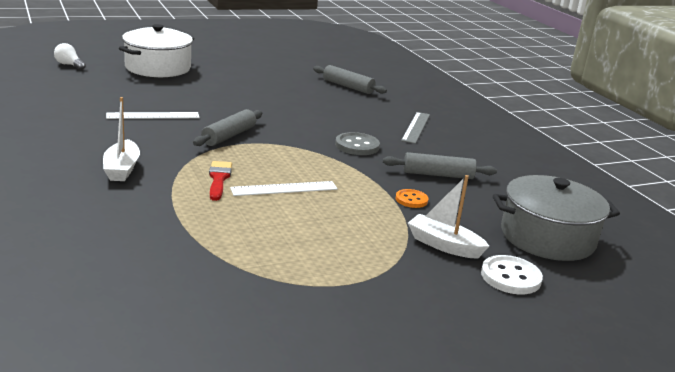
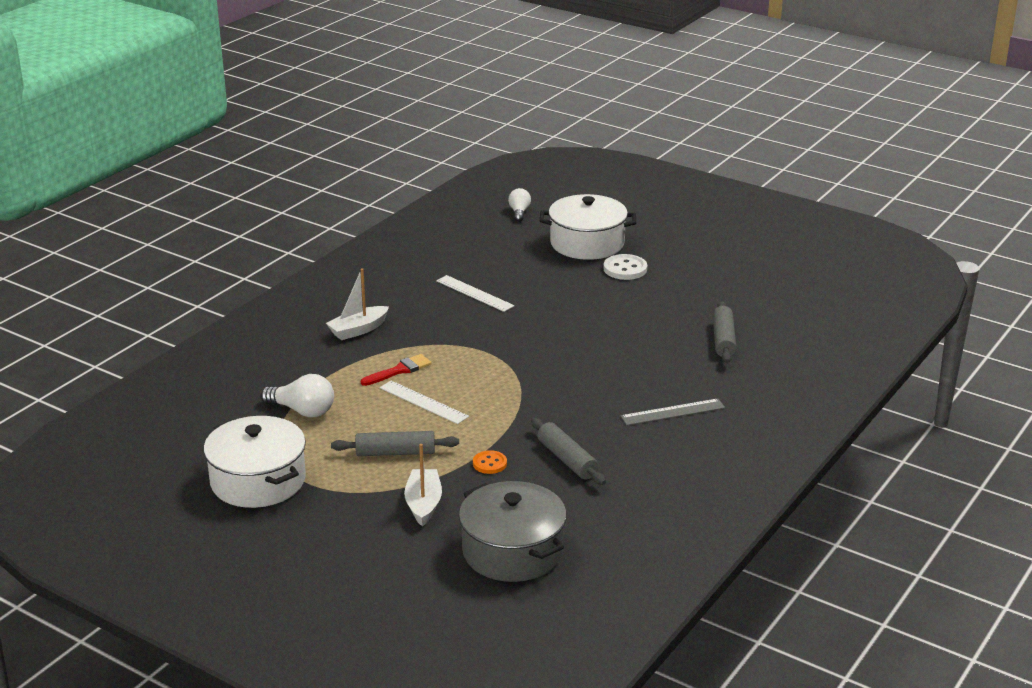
camera: 60 degrees right, 5 degrees up
grey rolling pin [193,109,262,146] -> grey rolling pin moved to [331,431,459,456]
grey button [335,132,380,155] -> none
white button [481,255,543,294] -> white button moved to [603,254,647,280]
none -> white pot [204,416,306,508]
none -> white light bulb [261,374,334,417]

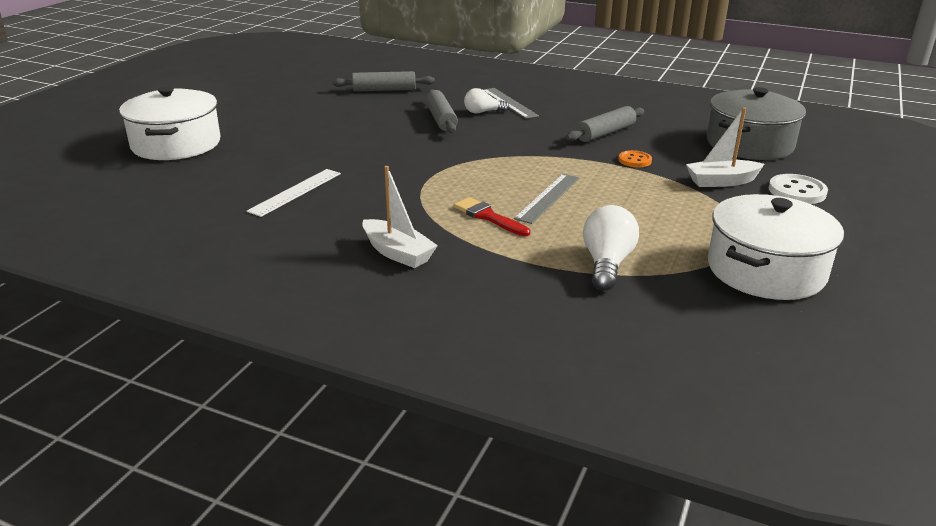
camera: 100 degrees left, 0 degrees up
grey rolling pin [331,431,459,456] -> grey rolling pin moved to [425,89,458,133]
white ruler [380,381,469,424] -> grey ruler [514,174,579,224]
white light bulb [508,188,531,222] -> white light bulb moved to [464,88,509,113]
white button [603,254,647,280] -> white button moved to [768,174,828,204]

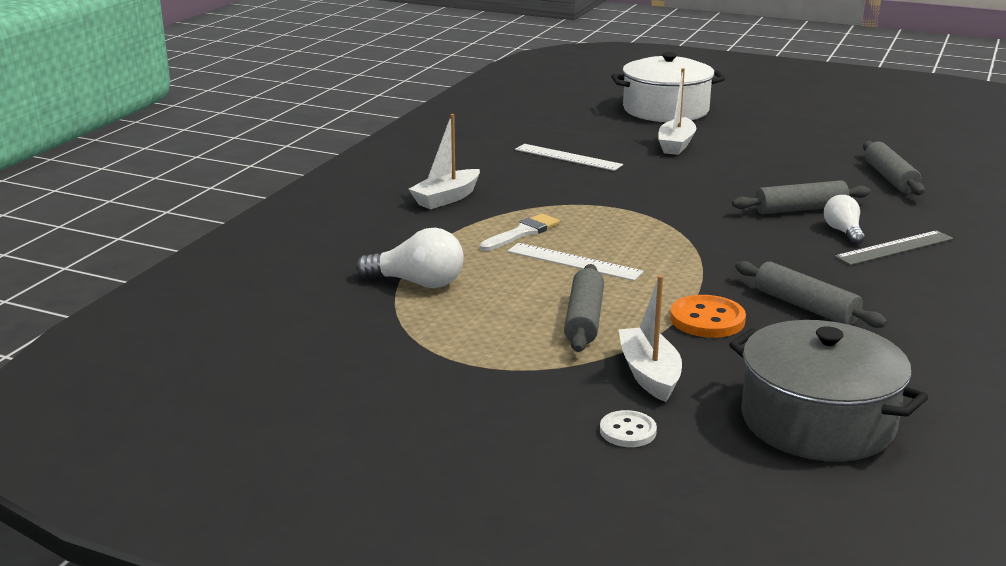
camera: 90 degrees right, 5 degrees down
red brush [454,197,530,236] -> white brush [480,214,560,251]
grey ruler [514,174,579,224] -> white ruler [508,243,644,281]
orange button [619,150,652,167] -> orange button [670,295,746,338], size x1.56
white pot [708,194,844,300] -> none
white button [768,174,828,204] -> white button [600,410,657,447], size x0.64
none -> grey rolling pin [564,264,604,352]
none -> white boat [658,68,696,155]

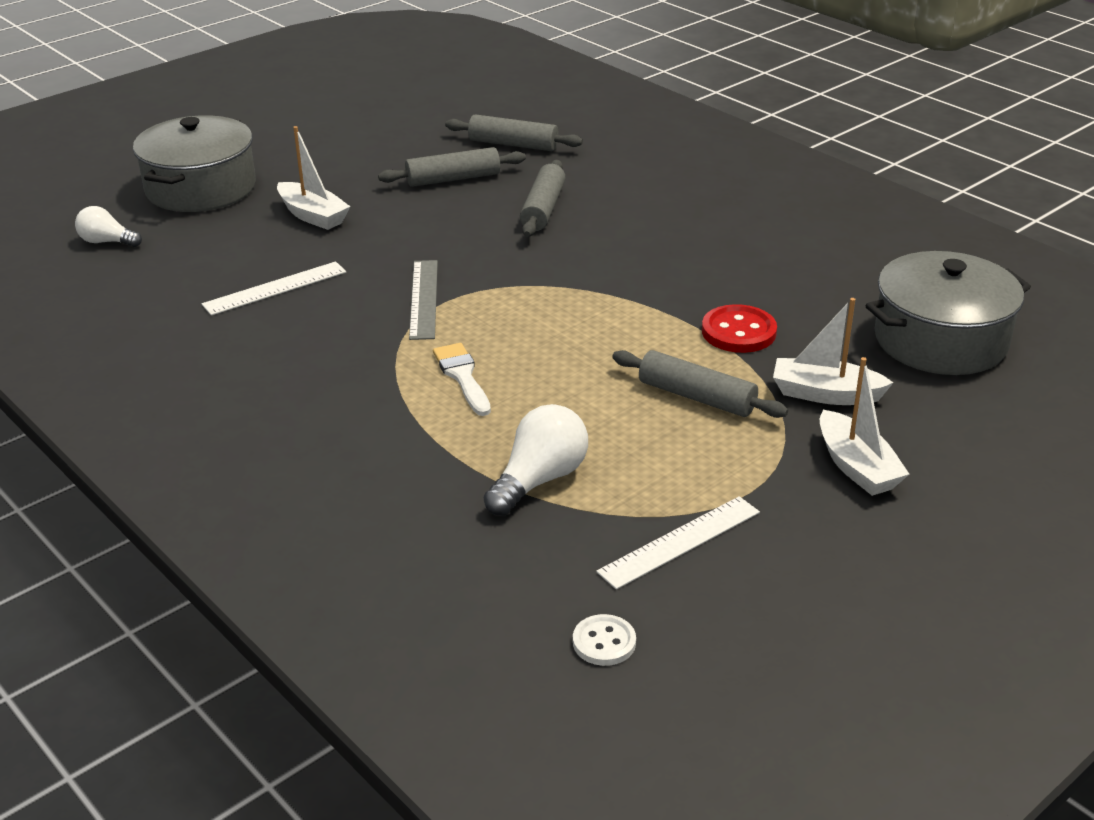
camera: 65 degrees left, 10 degrees up
white boat [409,114,480,209] -> white boat moved to [820,357,909,496]
white ruler [508,243,644,281] -> white ruler moved to [596,496,760,589]
white button [600,410,657,447] -> white button moved to [573,614,636,666]
white pot [611,52,725,122] -> grey pot [133,115,256,212]
orange button [670,295,746,338] -> red button [702,304,777,353]
grey rolling pin [735,261,888,328] -> grey rolling pin moved to [378,147,526,187]
white light bulb [824,195,865,245] -> white light bulb moved to [75,206,142,247]
grey ruler [835,230,953,265] -> grey ruler moved to [409,260,438,340]

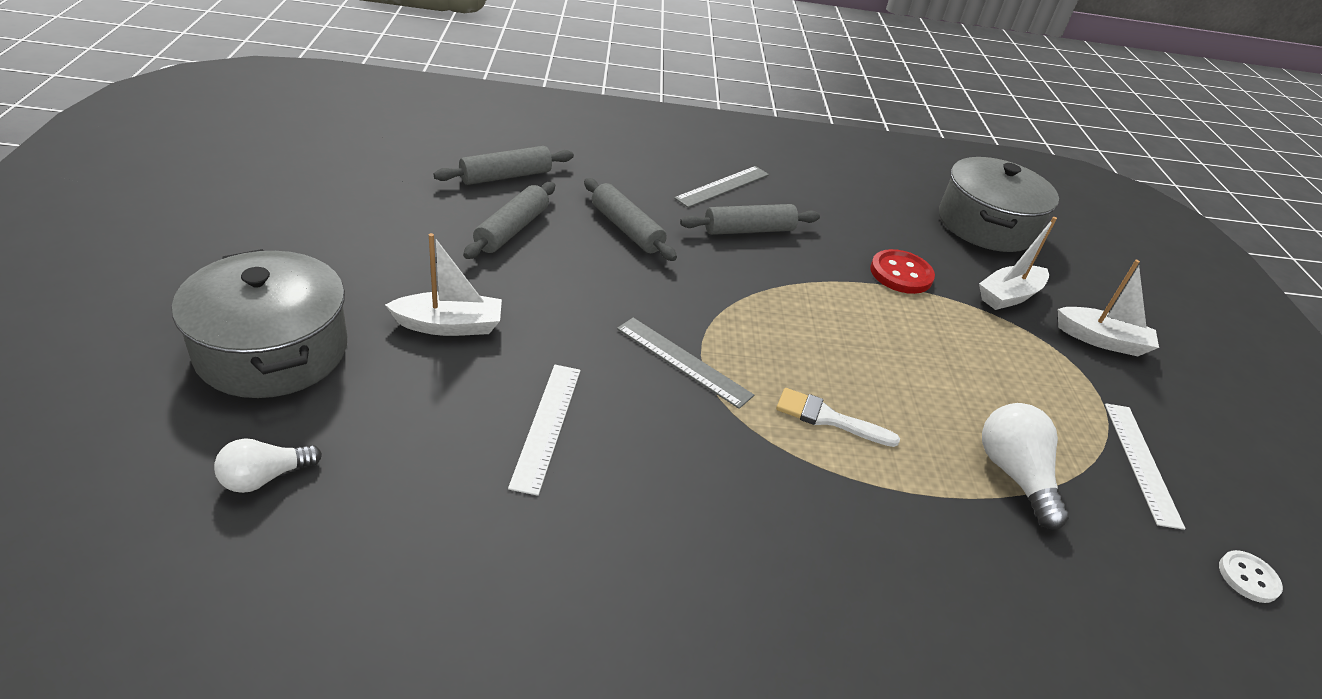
camera: 55 degrees left, 5 degrees up
grey rolling pin [612,350,788,418] -> grey rolling pin moved to [680,204,820,235]
none -> grey ruler [674,166,769,208]

